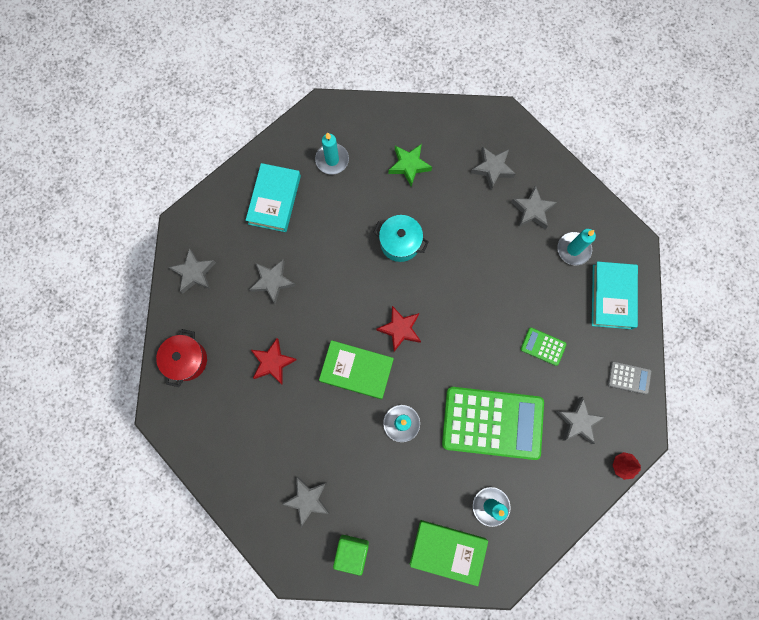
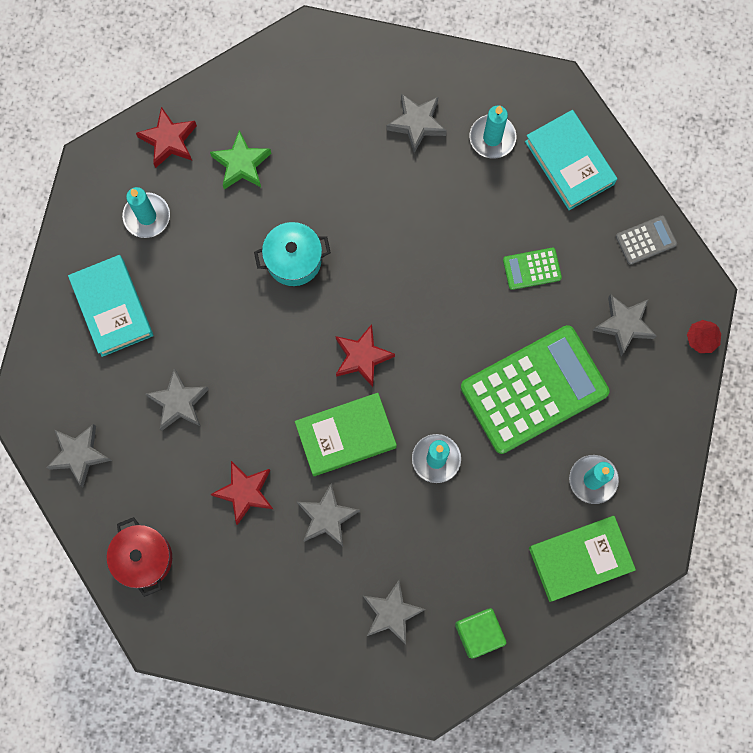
camera: 35 degrees left, 0 degrees up
grey star [471,146,516,189] -> grey star moved to [297,483,360,546]
none -> red star [136,107,197,168]

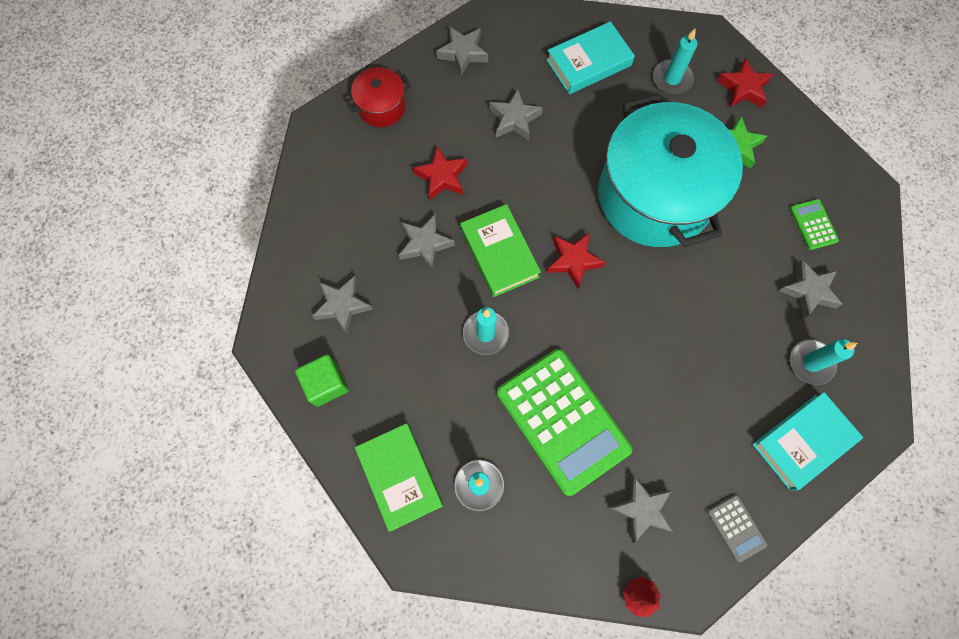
camera: 85 degrees right, 5 degrees down
turquoise pot [254,222,331,286] -> turquoise pot [598,94,743,247], size x2.31
green calculator [503,248,562,290] -> green calculator moved to [790,199,839,250]

